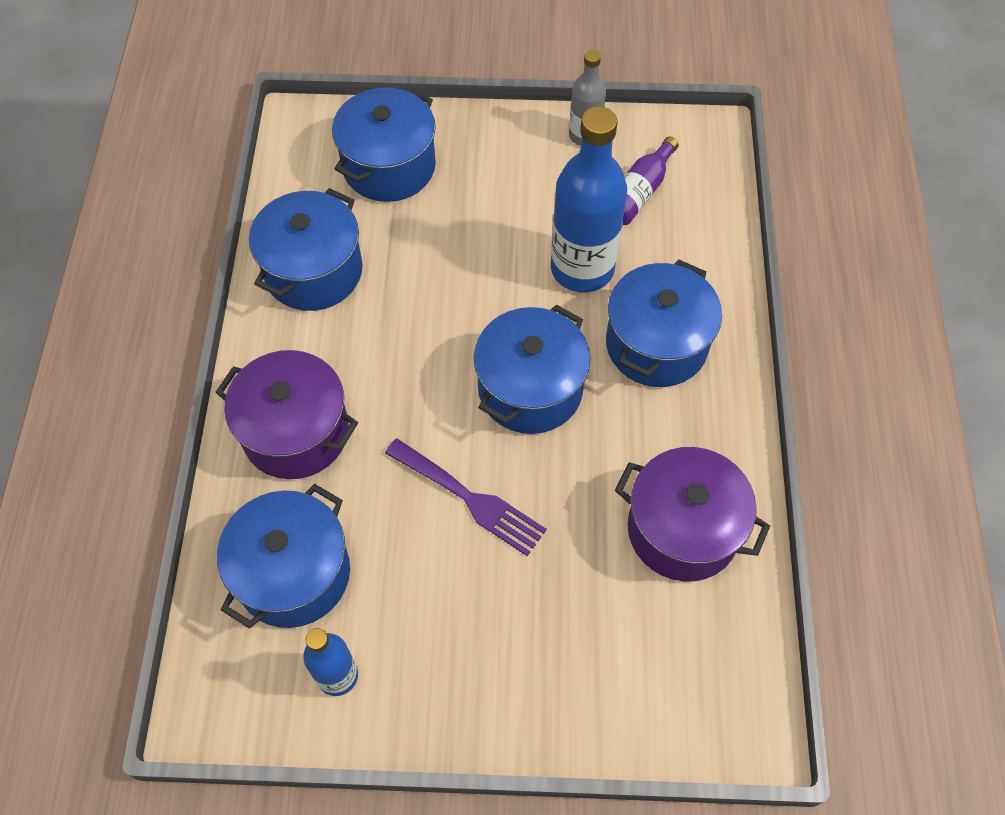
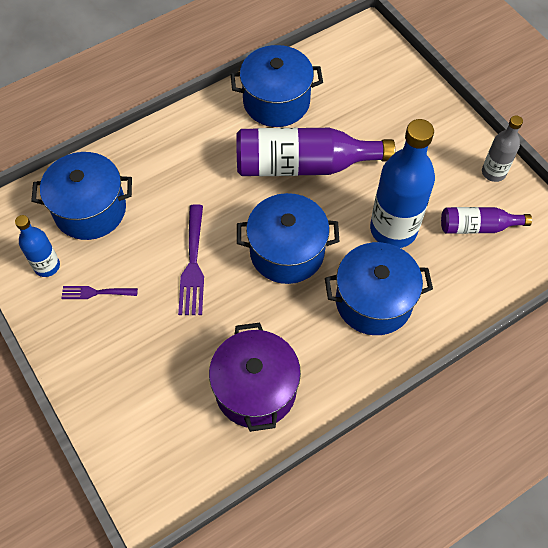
camera: 55 degrees right, 0 degrees up
purple pot [216,350,358,479] -> none
blue pot [332,87,436,202] -> none
none -> purple fork [61,286,138,299]
none -> purple bottle [236,128,395,176]

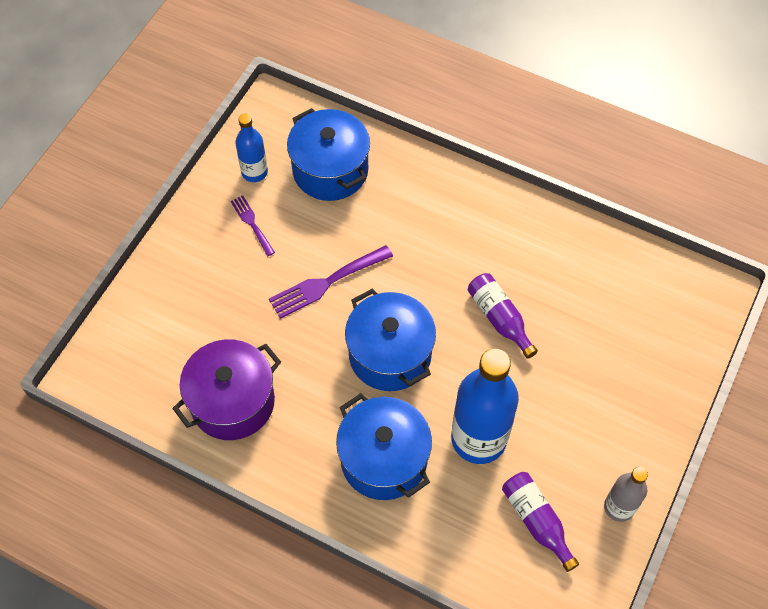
camera: 60 degrees right, 0 degrees up
blue pot [231,45,323,127] -> none
purple bottle [236,128,395,176] -> purple bottle [468,273,538,359], size x0.54

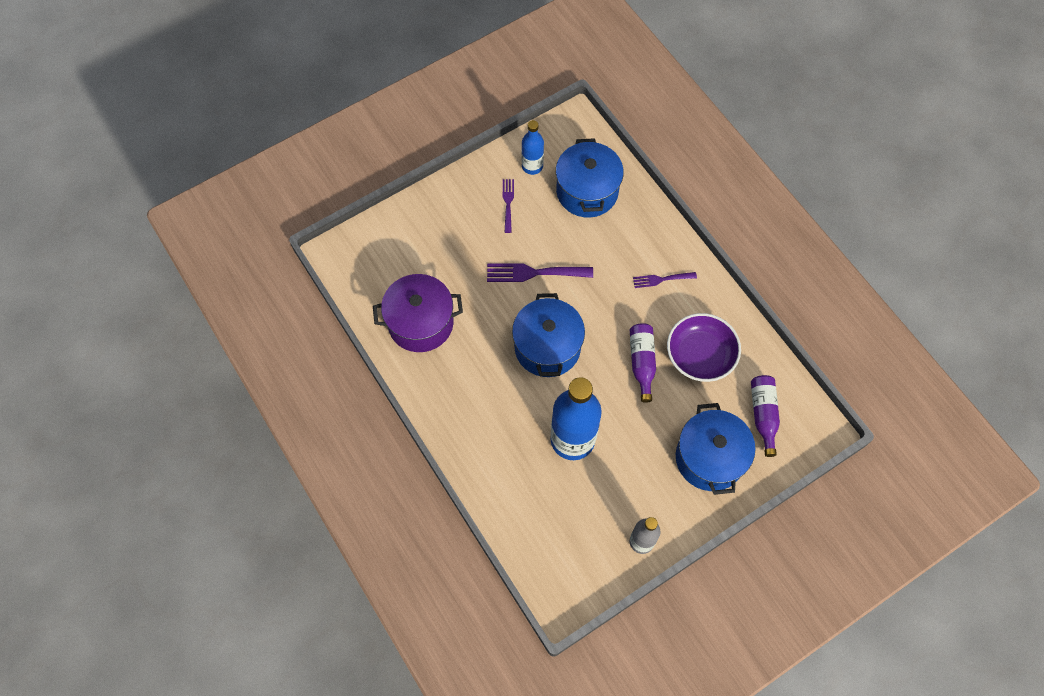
camera: 30 degrees right, 5 degrees up
blue pot [336,393,432,500] -> blue pot moved to [676,403,755,495]
purple bottle [502,472,579,572] -> purple bottle moved to [751,375,780,457]
none -> purple fork [633,272,697,288]
none -> purple bowl [667,313,741,382]

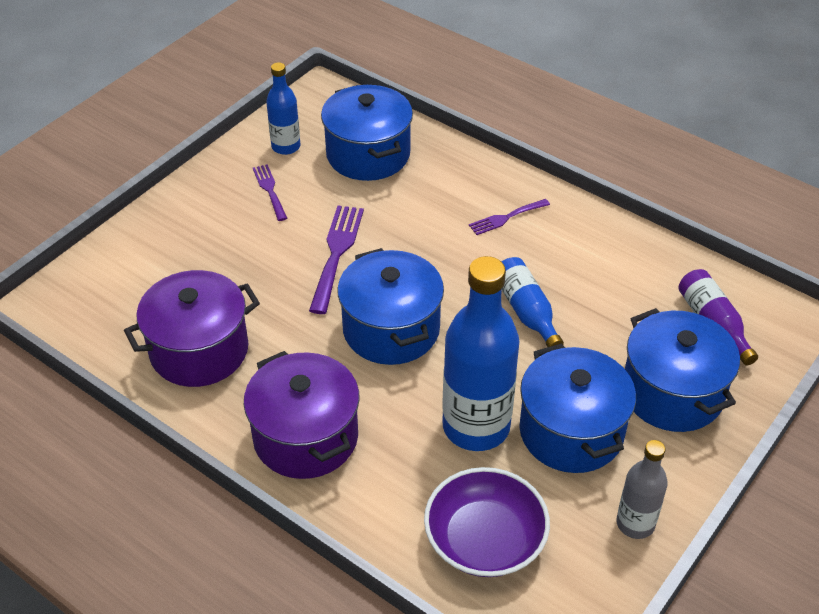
camera: 20 degrees left, 20 degrees down
purple fork [487,263,593,282] -> purple fork turned 120 degrees clockwise [309,205,364,314]
purple bottle [630,323,656,403] -> blue bottle [502,257,564,347]
purple bowl [667,313,741,382] -> purple bowl moved to [424,467,550,577]
none -> purple pot [244,351,359,479]
none -> blue pot [519,343,636,473]

